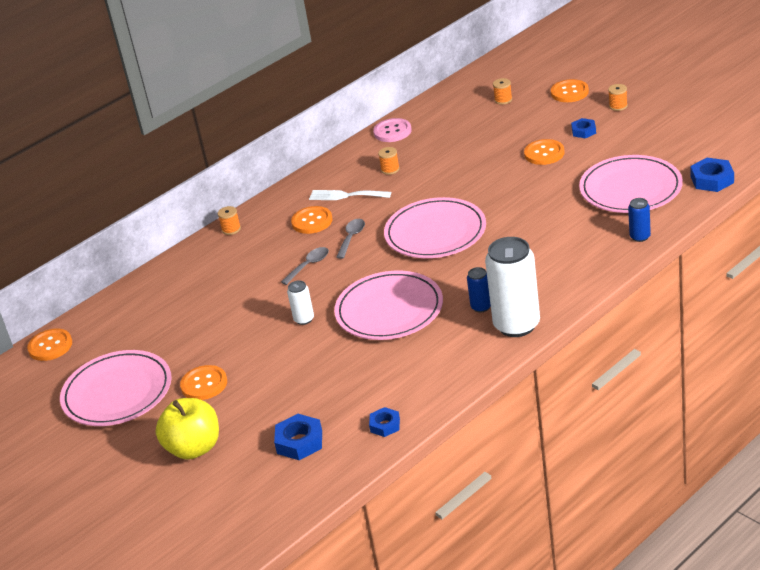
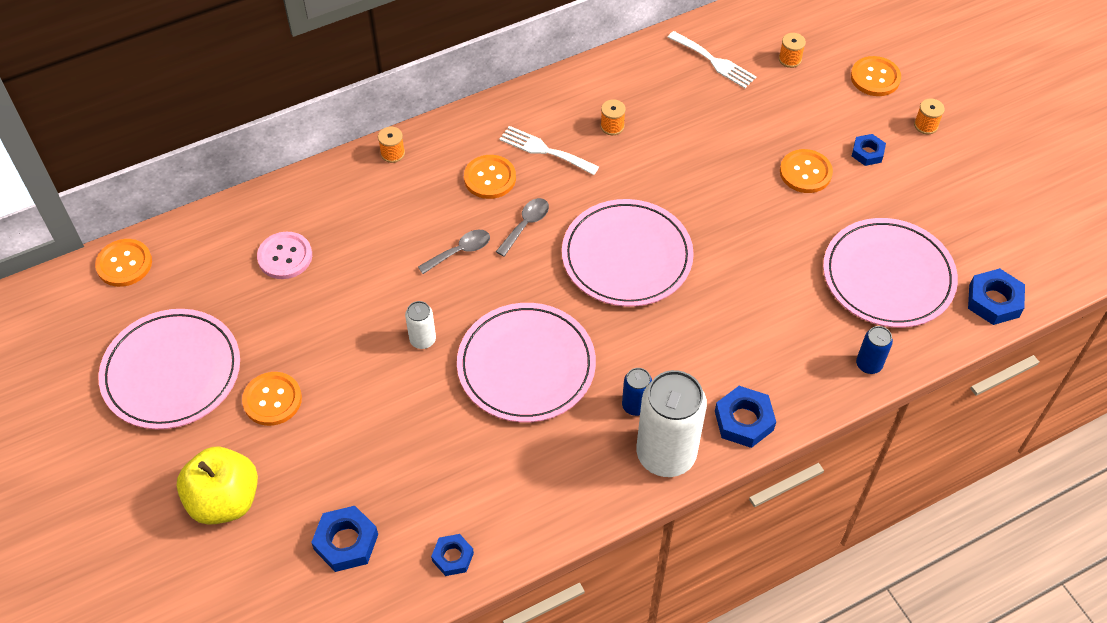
camera: 10 degrees right, 20 degrees up
pink button [373,118,412,142] -> pink button moved to [257,232,312,279]
none -> white fork [667,31,756,88]
none -> blue nut [715,386,776,448]

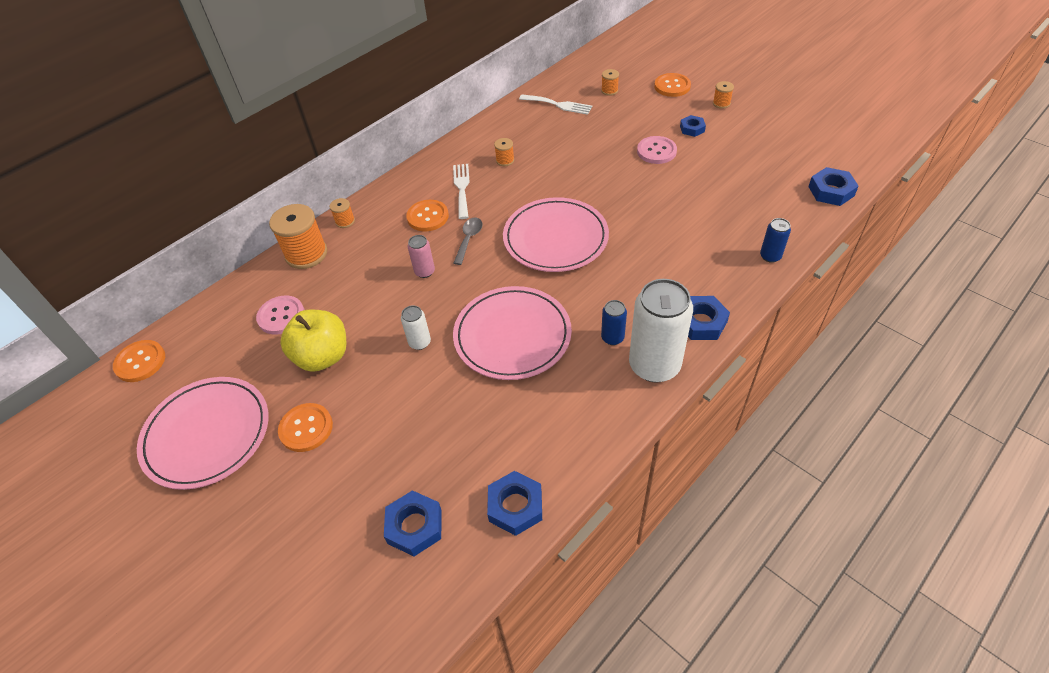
camera: 15 degrees left, 5 degrees down
yellow apple [177,447,258,525] -> yellow apple moved to [280,310,347,372]
grey spoon [418,230,490,274] -> pink can [408,235,435,278]
blue nut [431,534,474,576] -> blue nut [487,471,542,536], size x1.55
white fork [499,126,599,175] -> white fork turned 75 degrees clockwise [453,164,470,219]
orange button [780,149,833,193] -> pink button [637,136,677,164]
pink plate [823,218,958,328] -> none
none -> orange spool [269,204,328,269]

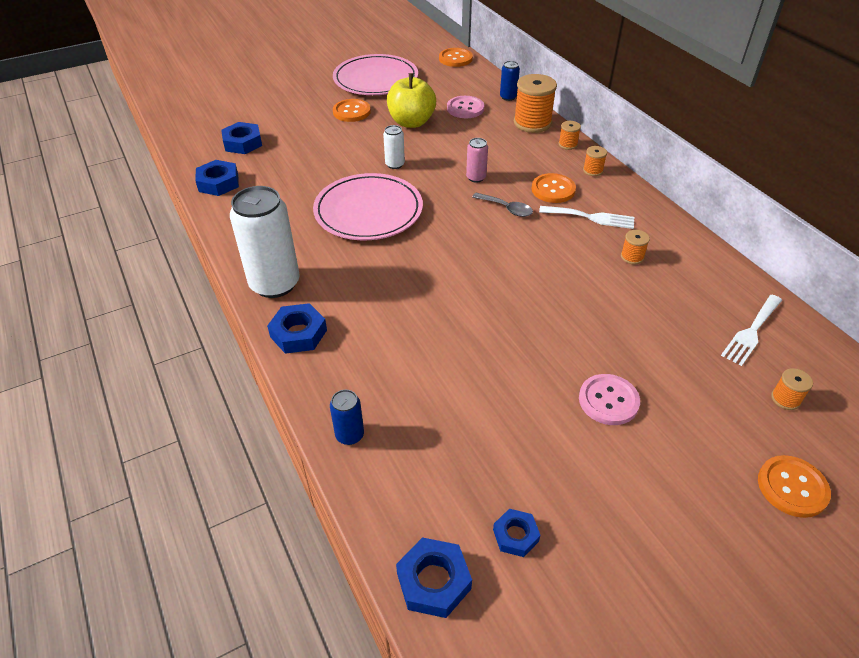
camera: 105 degrees right, 5 degrees down
pink plate [503,197,609,272] -> none
blue can [601,300,627,345] -> blue can moved to [500,61,520,101]
blue nut [680,115,706,137] -> blue nut moved to [493,509,540,557]
orange spool [713,81,734,109] -> orange spool moved to [583,146,607,176]

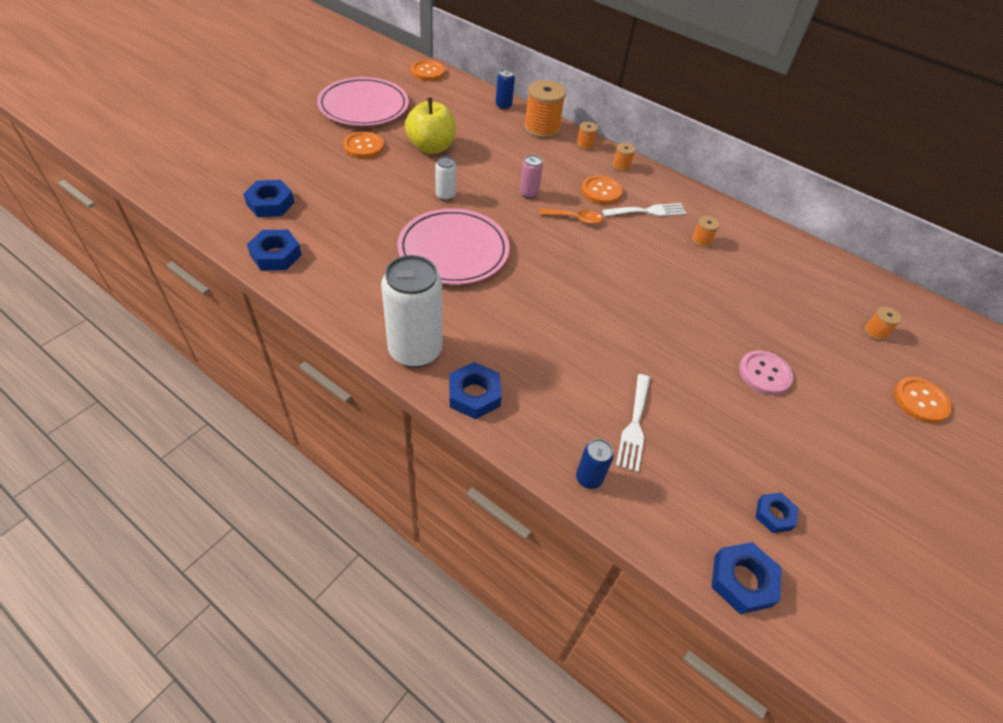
camera: 30 degrees left, 5 degrees up
pink button [447,96,484,118] -> none
grey spoon [472,193,533,217] -> orange spoon [540,209,603,224]
white fork [721,295,782,366] -> white fork moved to [616,374,650,472]

